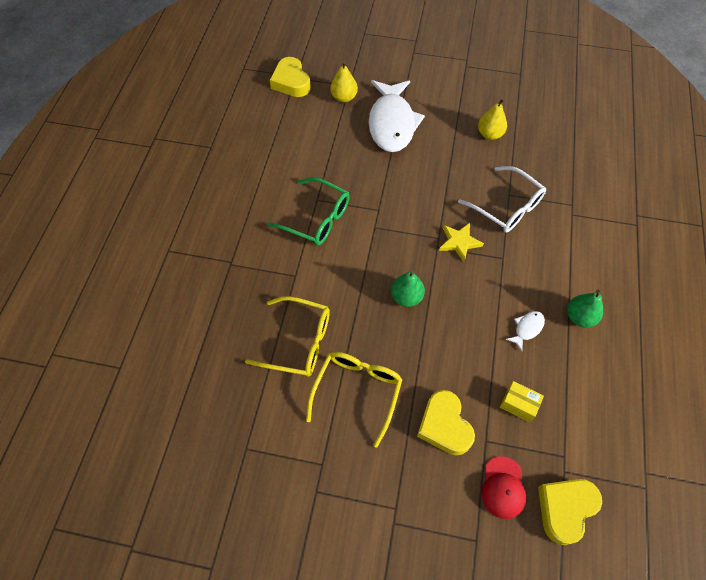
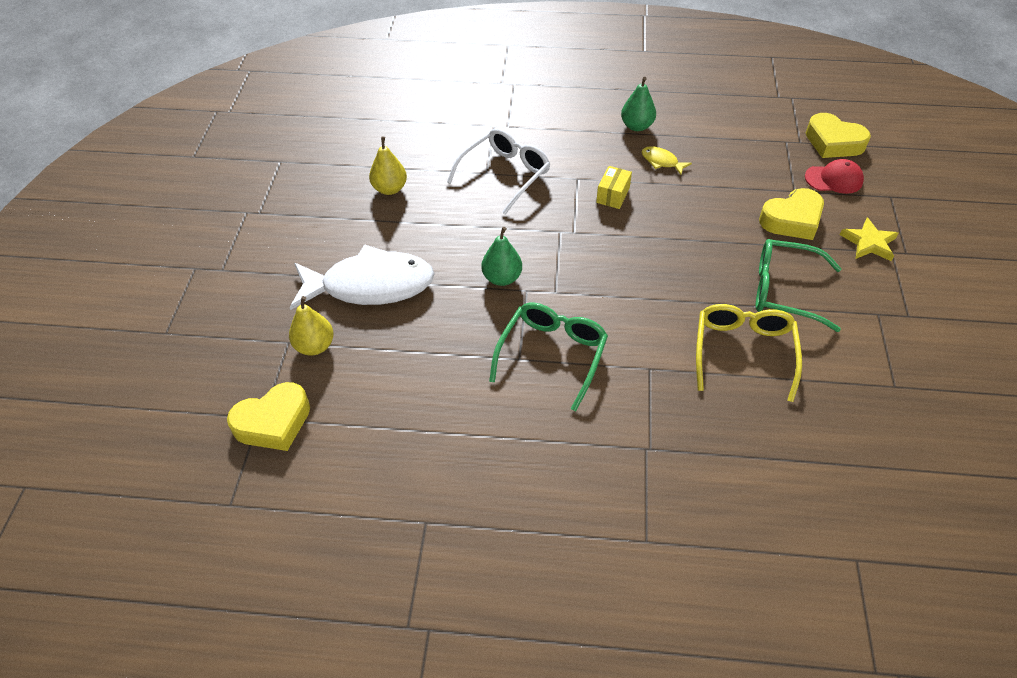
camera: 95 degrees left, 10 degrees down
yellow glasses [306,352,402,448] -> green glasses [756,239,842,332]
green pear [391,271,425,307] -> green pear moved to [481,227,522,286]
yellow star [439,223,484,262] -> yellow star moved to [840,217,899,261]
yellow box [500,381,544,422] -> yellow box moved to [596,166,632,209]
white fish [505,311,545,352] -> yellow fish [642,146,692,175]

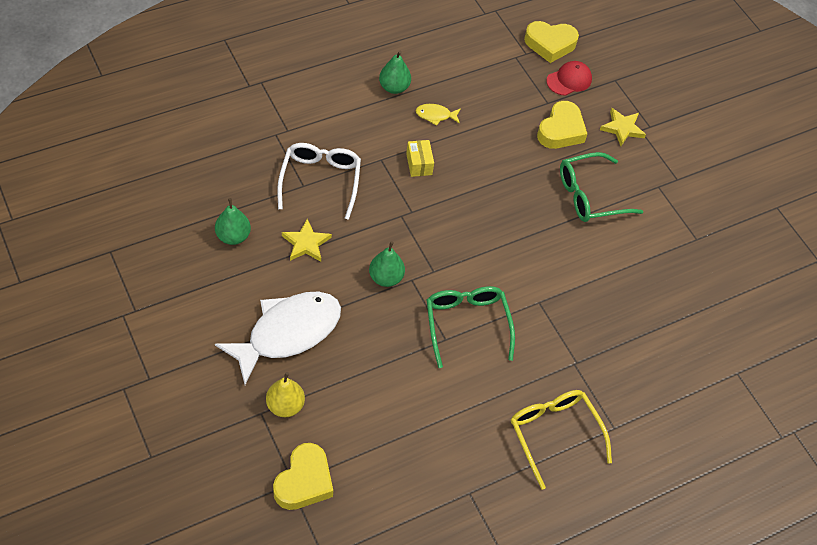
camera: 40 degrees left, 5 degrees up
yellow pear [369,137,407,195] -> green pear [215,198,251,245]
yellow glasses [696,304,802,402] -> yellow glasses moved to [511,390,612,490]
none -> yellow star [282,219,332,262]

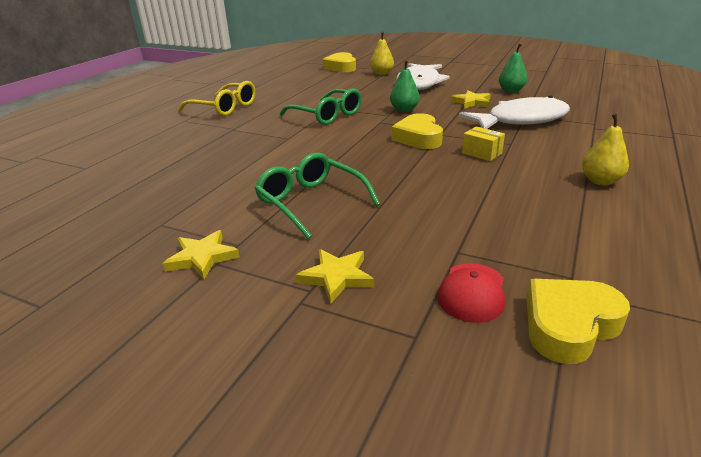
camera: 150 degrees right, 25 degrees down
white glasses [277,143,361,220] -> white fish [459,95,570,129]
green pear [379,51,411,94] -> yellow pear [582,113,629,185]
yellow fish [415,104,461,126] -> none
yellow heart [537,101,587,149] -> yellow heart moved to [392,113,443,149]
green glasses [560,152,644,222] -> green glasses turned 75 degrees counterclockwise [254,152,380,239]
none -> yellow star [163,230,240,280]

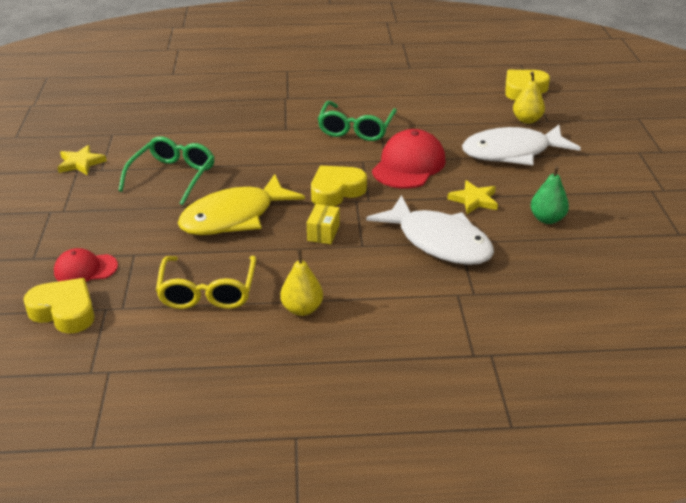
camera: 60 degrees right, 5 degrees up
yellow glasses [178,81,256,116] -> yellow glasses moved to [156,256,256,309]
yellow star [296,249,374,304] -> none
green pear [390,59,420,112] -> red cap [372,129,446,189]
none -> yellow fish [178,174,305,235]

